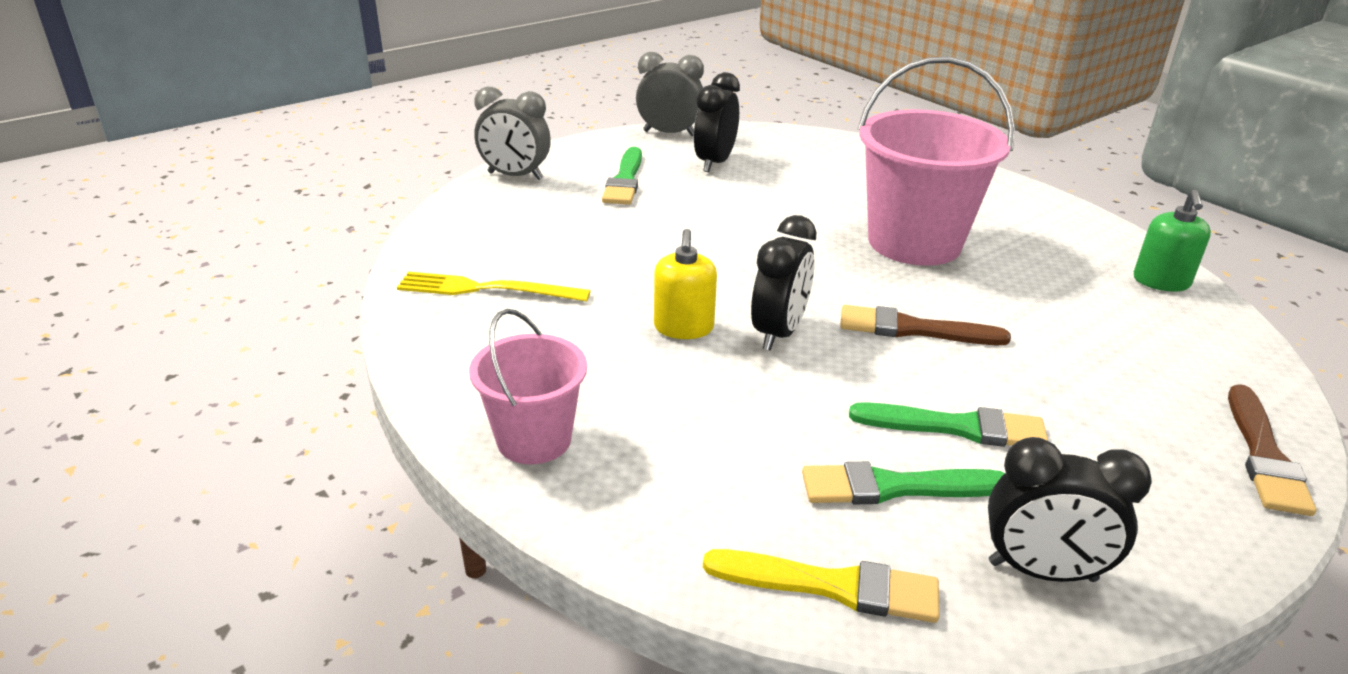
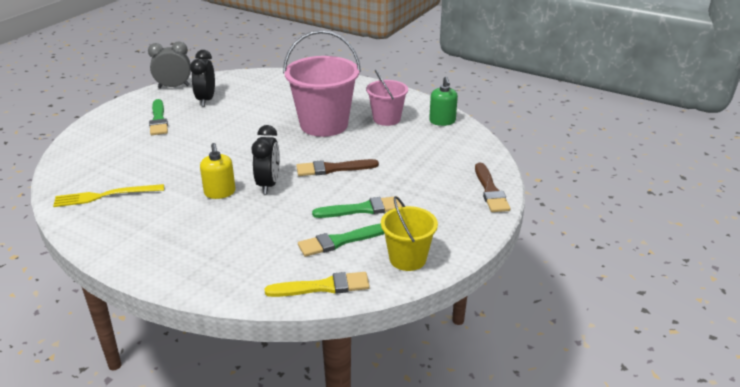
camera: 20 degrees left, 0 degrees up
pink bucket [469,309,587,464] -> pink bucket moved to [366,70,408,126]
grey clock [474,87,551,180] -> none
black clock [988,437,1152,582] -> yellow bucket [381,196,438,271]

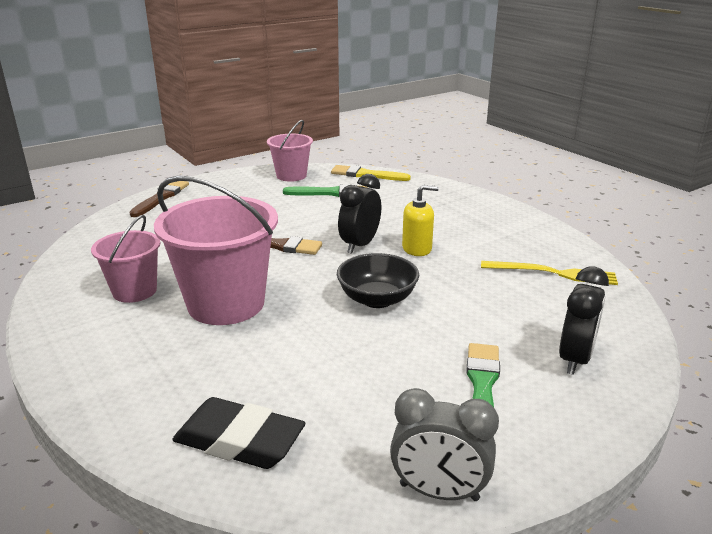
camera: 155 degrees left, 5 degrees down
black clock [190,50,215,106] -> black clock moved to [559,266,609,375]
yellow soap dispenser [200,143,236,199] -> yellow soap dispenser turned 75 degrees clockwise [402,185,439,256]
green brush [312,196,402,218] -> none
yellow bucket [381,196,438,271] -> pink bucket [267,120,313,182]
green soap dispenser [429,77,458,126] -> none
none -> black eraser [172,397,305,469]
none -> black bowl [337,253,419,308]

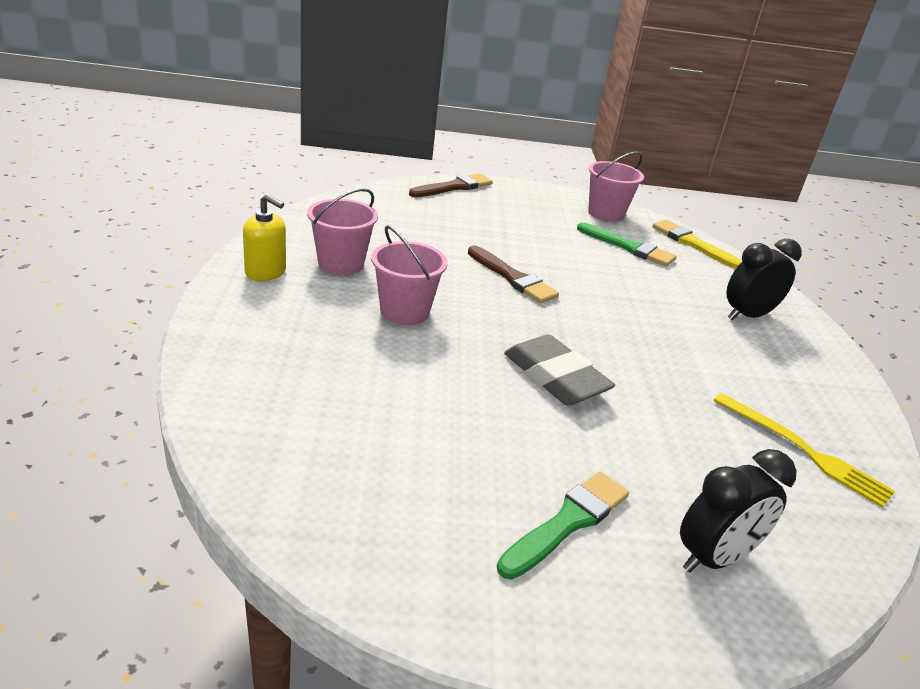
camera: 30 degrees right, 5 degrees up
pink bucket [154,176,278,325] -> pink bucket [371,225,448,325], size x0.58
black eraser [172,397,305,469] -> none
black bowl [337,253,419,308] -> grey eraser [504,334,615,406]
black clock [338,174,381,254] -> black clock moved to [726,239,802,320]
grey clock [390,388,499,501] -> none
yellow soap dispenser [402,185,439,256] -> yellow soap dispenser moved to [243,194,286,281]

